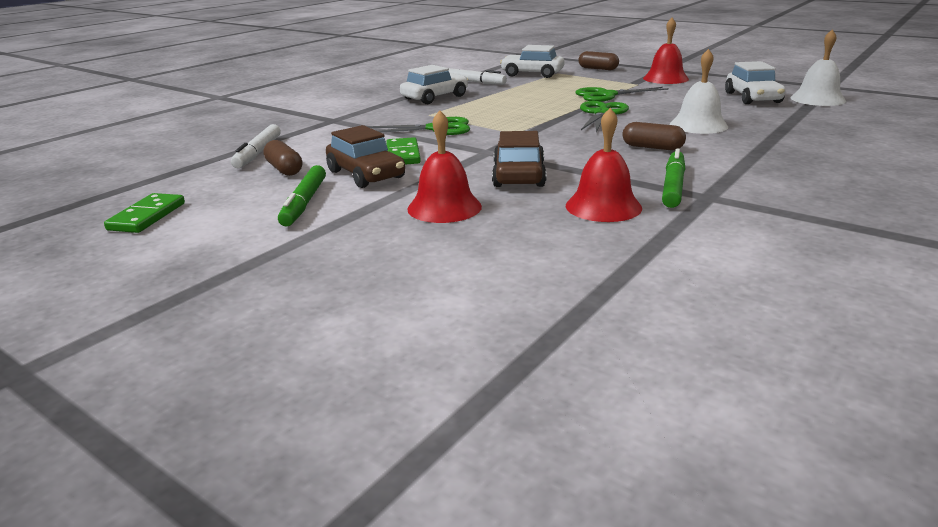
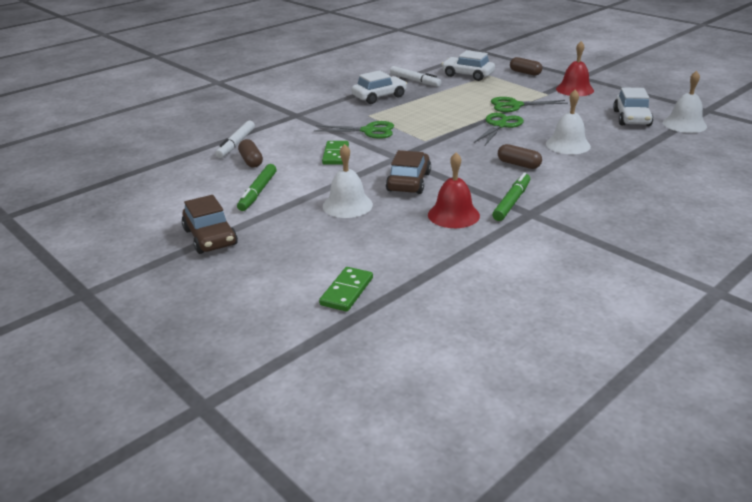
camera: 10 degrees right, 5 degrees up
green domino [104,193,185,233] -> green domino moved to [319,267,373,312]
brown car [326,125,405,188] -> brown car moved to [182,195,238,254]
red bell [407,110,482,223] -> white bell [323,144,373,218]

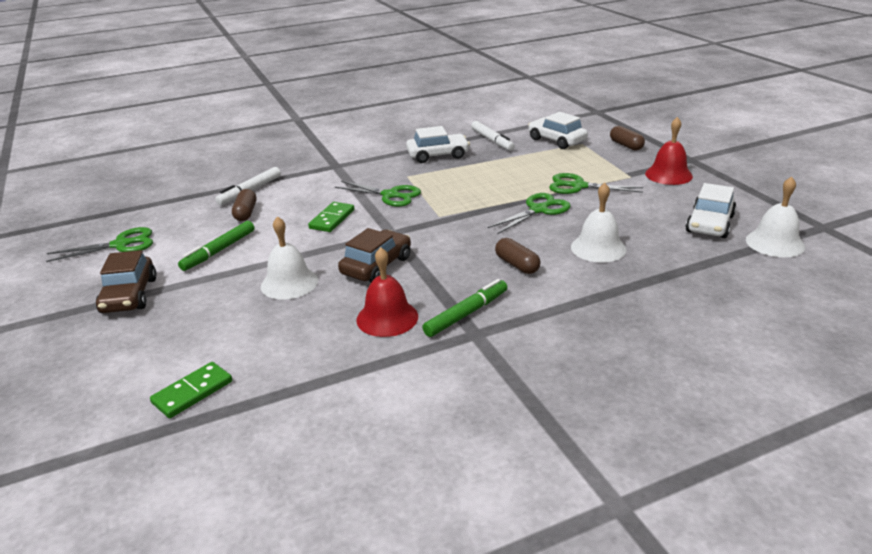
camera: 20 degrees right, 0 degrees up
none -> green scissors [46,227,153,262]

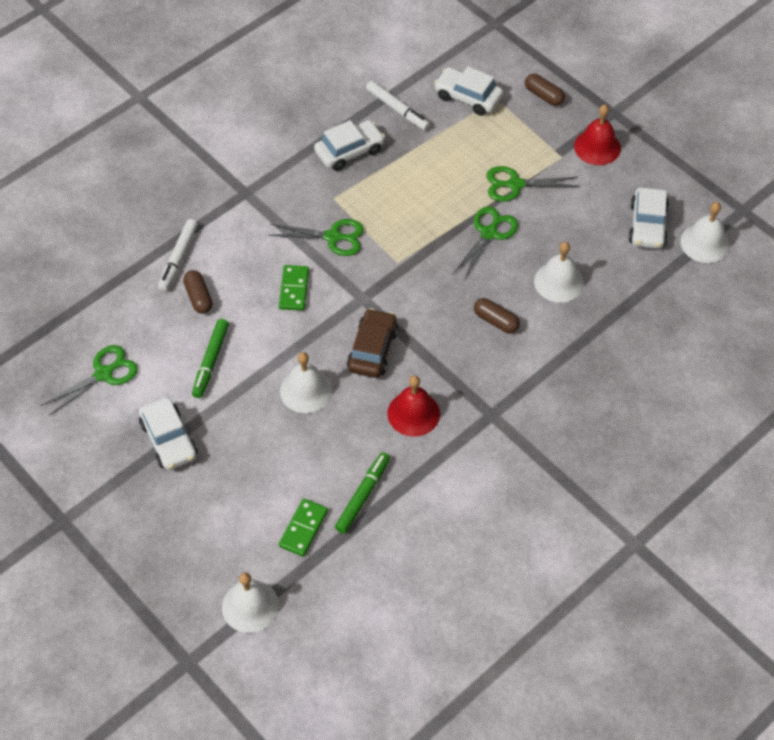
camera: 20 degrees left, 25 degrees up
brown car [96,250,157,313] -> white car [139,397,198,470]
green marker [422,279,507,337] -> green marker moved to [335,452,390,534]
none -> white bell [222,572,279,633]

